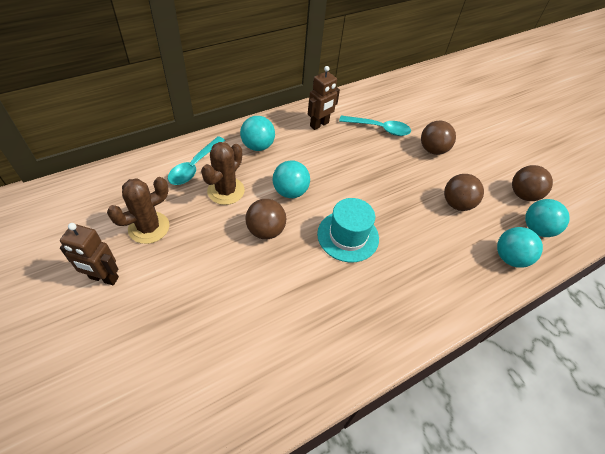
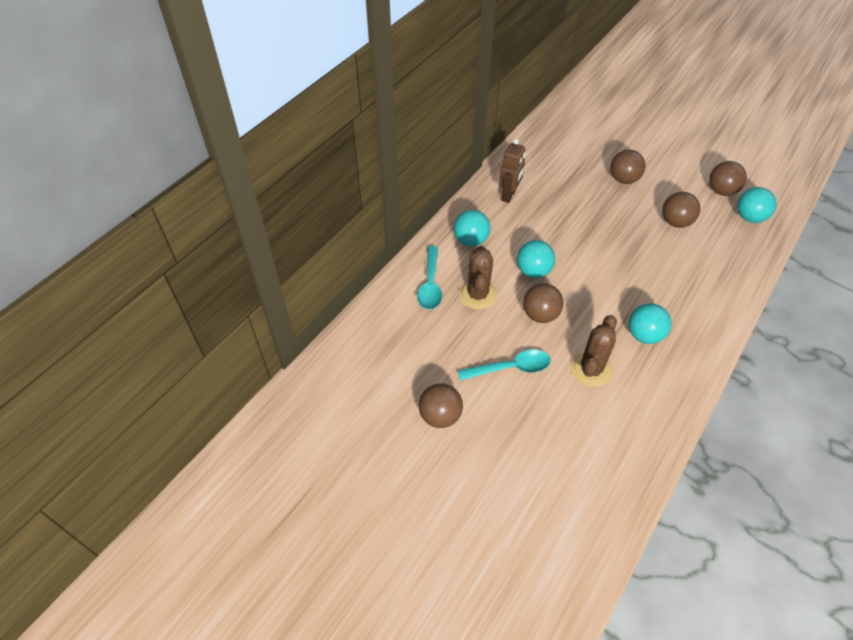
camera: 20 degrees left, 0 degrees up
brown robot [60,223,119,285] -> brown ball [419,383,463,428]
brown cactus [107,177,169,244] -> brown cactus moved to [571,315,617,387]
turquoise hat [317,198,379,262] -> none
turquoise spoon [339,116,411,136] -> turquoise spoon moved to [458,349,551,381]
turquoise ball [497,227,543,268] -> turquoise ball moved to [628,303,671,344]

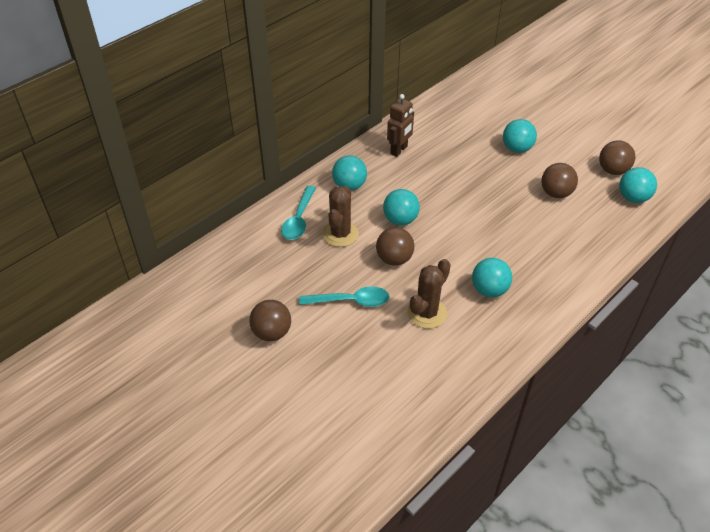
camera: 10 degrees right, 5 degrees down
brown ball [610,150,645,184] -> turquoise ball [503,119,537,153]

